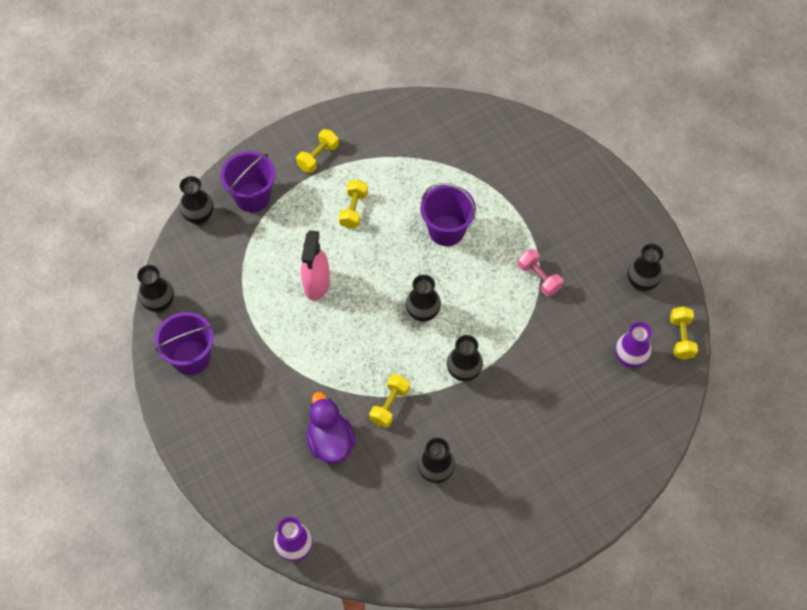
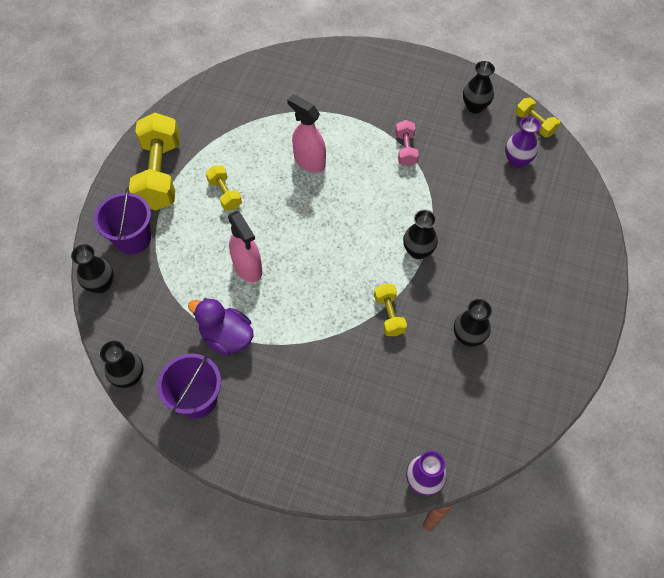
camera: 40 degrees left, 0 degrees up
yellow dumbbell [296,129,339,173] -> yellow dumbbell [129,113,180,210], size x2.03
purple duck [306,392,356,464] -> purple duck moved to [188,298,254,355]
black vase [406,275,441,322] -> none
purple bucket [420,183,476,246] -> pink spray bottle [287,95,326,173]
pink dumbbell [518,249,563,297] -> pink dumbbell turned 75 degrees clockwise [395,120,419,166]

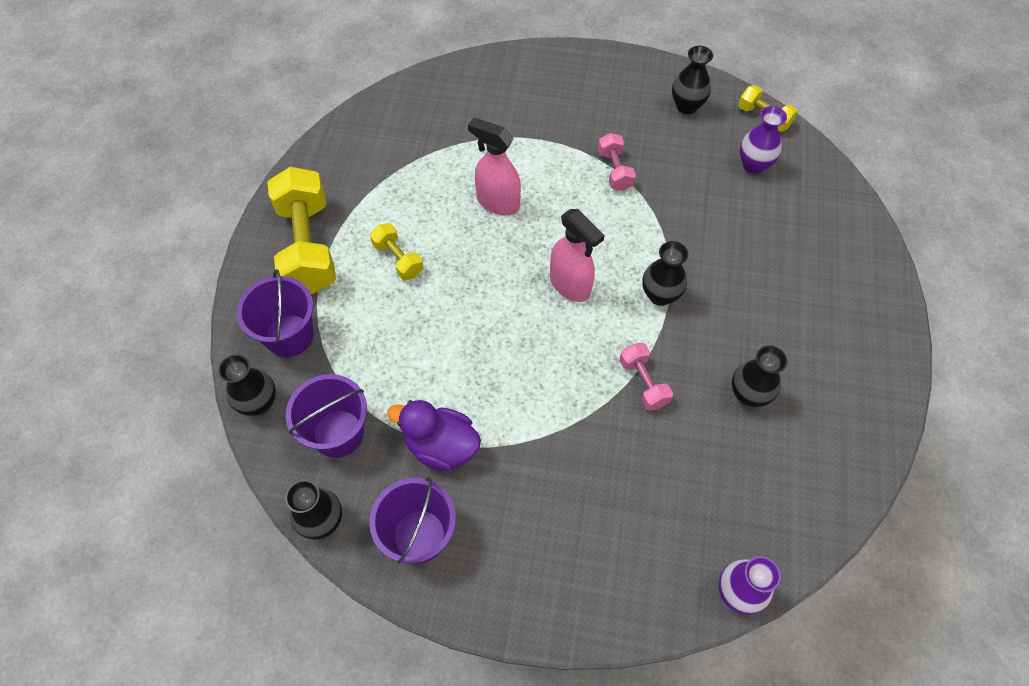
camera: 10 degrees left, 0 degrees up
pink spray bottle [228,211,262,283] -> pink spray bottle moved to [550,209,605,302]
yellow dumbbell [374,284,407,336] -> pink dumbbell [619,343,673,411]
none -> purple bucket [286,374,367,458]

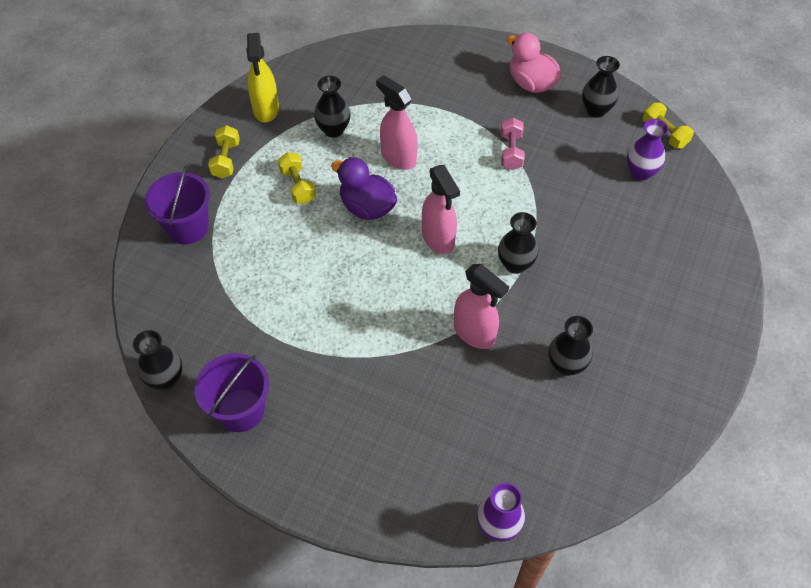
camera: 15 degrees right, 5 degrees down
black vase [218,354,276,416] -> black vase moved to [314,76,350,138]
yellow dumbbell [267,167,336,294] -> yellow dumbbell [208,125,240,178], size x0.49
purple bucket [286,374,367,458] -> none
purple duck [387,400,481,472] -> purple duck moved to [331,157,397,220]
pink dumbbell [619,343,673,411] -> pink spray bottle [454,264,509,349]
none -> yellow spray bottle [246,33,279,123]
none -> pink duck [507,33,562,93]

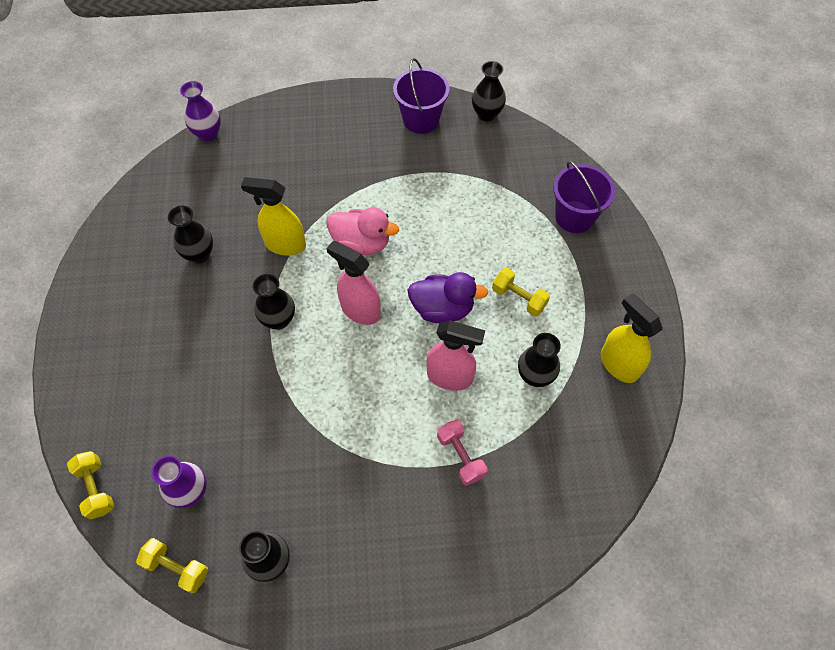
camera: 150 degrees right, 5 degrees up
yellow dumbbell [208,125,240,178] -> yellow dumbbell moved to [67,451,114,520]
pink spray bottle [454,264,509,349] -> yellow spray bottle [241,177,306,255]
pink dumbbell [501,118,525,170] -> pink dumbbell moved to [437,420,488,486]
pink duck [507,33,562,93] -> pink duck moved to [327,207,399,255]

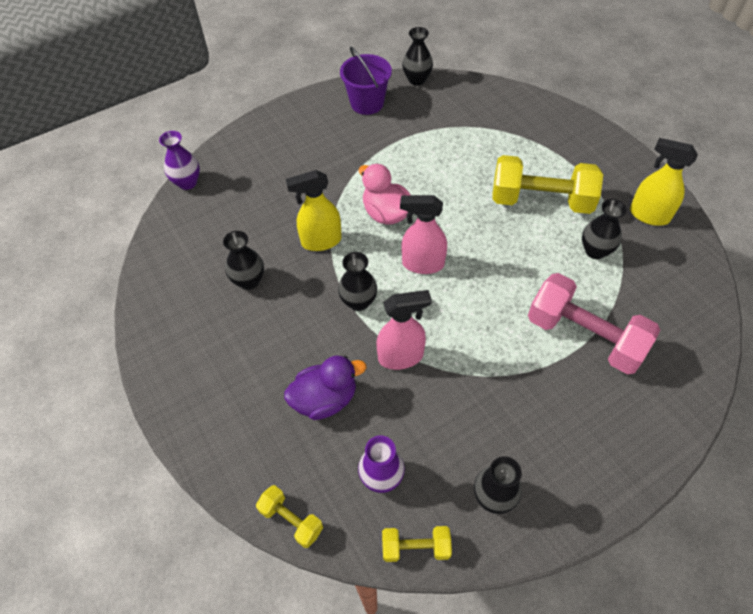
camera: 25 degrees left, 5 degrees down
pink duck [327,207,399,255] -> pink duck turned 120 degrees counterclockwise [359,163,411,224]
purple duck [407,272,488,323] -> purple duck moved to [284,356,366,420]
pink spray bottle [427,320,485,391] -> pink spray bottle moved to [376,290,432,370]
pink dumbbell [437,420,488,486] -> pink dumbbell [528,273,660,374], size x2.03
yellow dumbbell [492,268,550,316] -> yellow dumbbell [493,155,603,214], size x2.03
purple bucket [553,161,615,233] -> none

